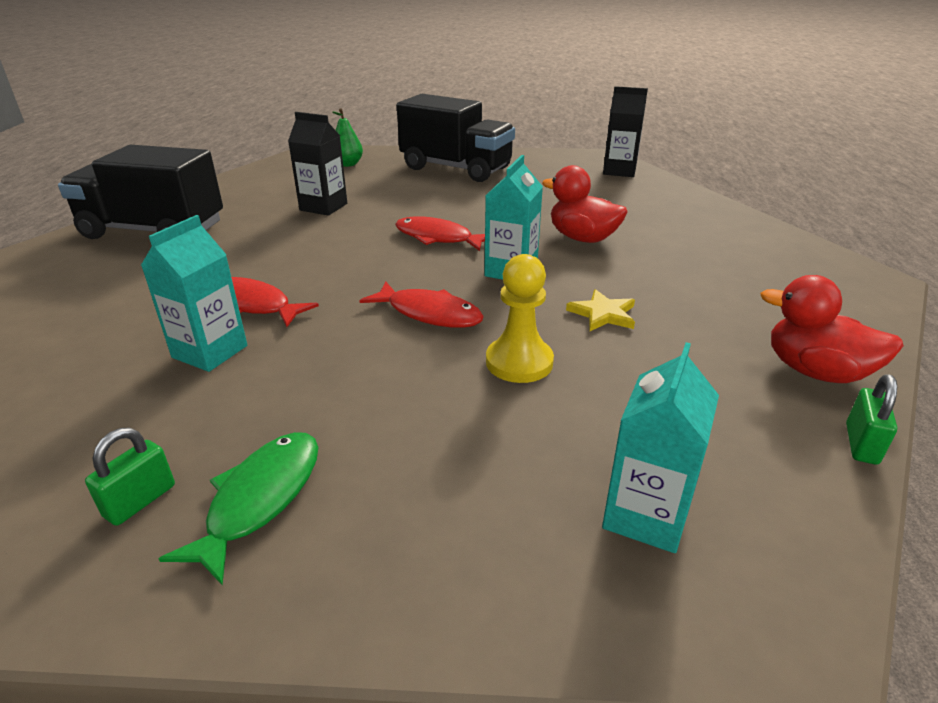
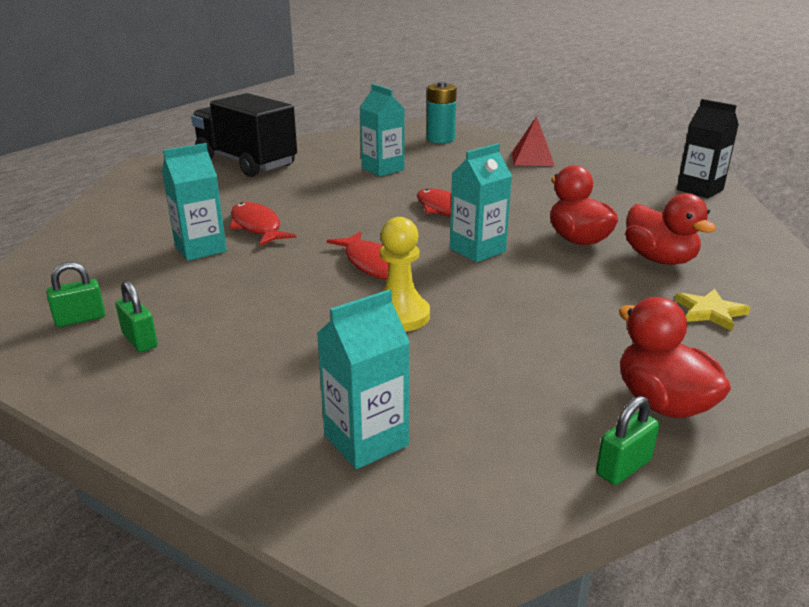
camera: 30 degrees right, 5 degrees down
green fish [159,432,318,586] -> green padlock [116,281,158,352]
black carton [288,112,347,216] -> turquoise carton [359,84,405,176]
green pear [332,108,363,167] -> turquoise battery [427,82,457,143]
black truck [397,94,515,182] -> red pyramid [512,116,555,166]
yellow star [566,289,635,331] -> yellow star moved to [675,289,751,331]
none -> red duck [625,193,716,265]

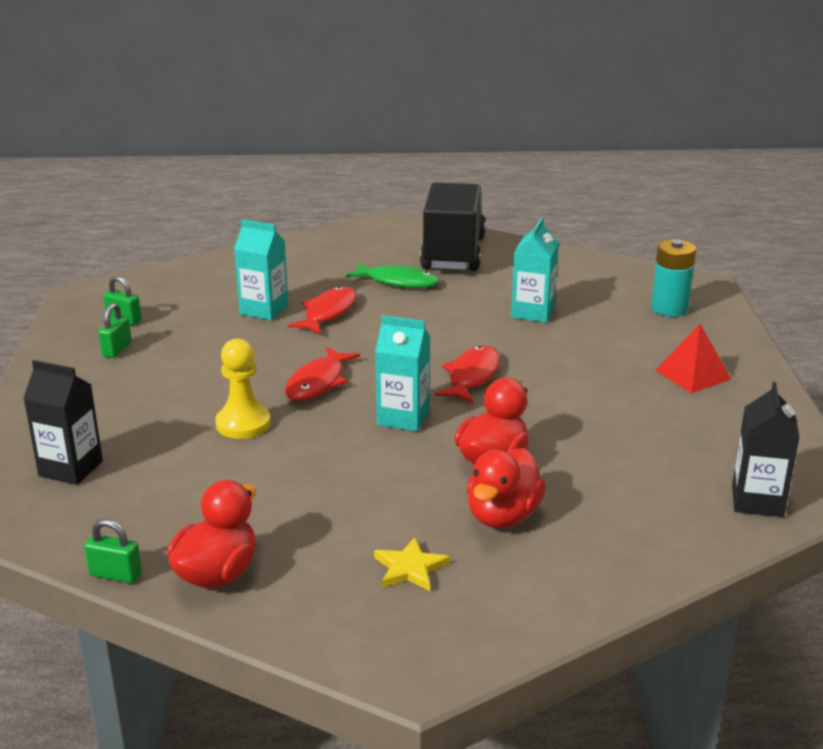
camera: 55 degrees right, 0 degrees up
turquoise carton [317,289,410,469] -> black carton [23,360,103,485]
none -> green fish [346,263,439,288]

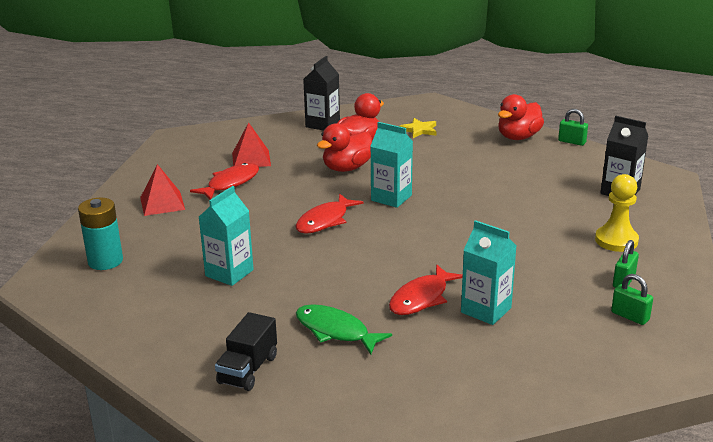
camera: 165 degrees left, 0 degrees up
yellow pawn [215,339,271,439] -> yellow pawn moved to [595,174,639,252]
red fish [285,347,360,401] -> red fish moved to [190,163,259,200]
black truck [420,182,486,271] -> black truck [215,312,277,391], size x0.52
black carton [732,382,800,517] -> black carton moved to [303,56,340,131]
none -> red pyramid [232,122,271,167]

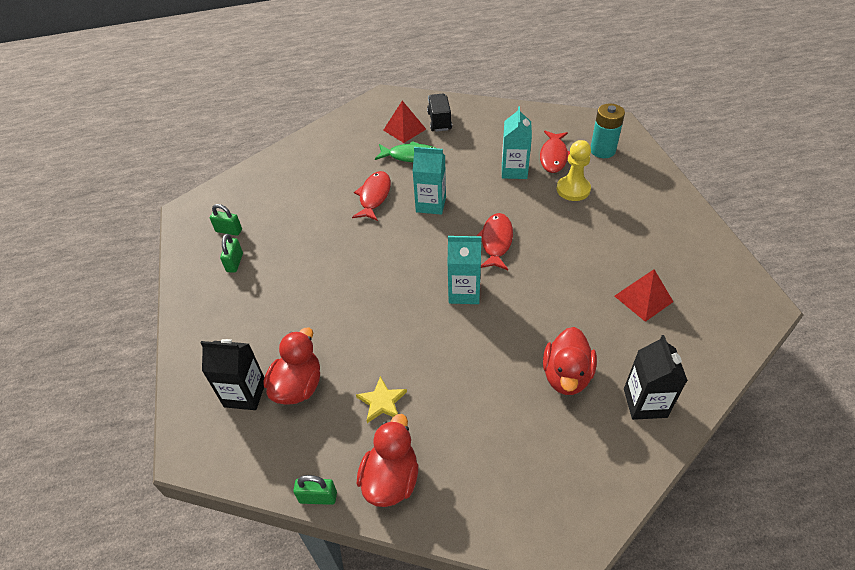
camera: 155 degrees right, 20 degrees up
red pyramid [140,164,185,216] -> red pyramid moved to [383,101,426,143]
red fish [190,163,259,200] -> red fish moved to [540,131,570,173]
red duck [317,123,372,172] -> red duck moved to [264,328,320,405]
yellow star [399,118,437,138] -> yellow star moved to [356,376,407,423]
turquoise carton [461,220,516,325] -> turquoise carton moved to [413,147,446,215]
yellow pawn [595,174,639,252] -> yellow pawn moved to [557,140,591,201]

